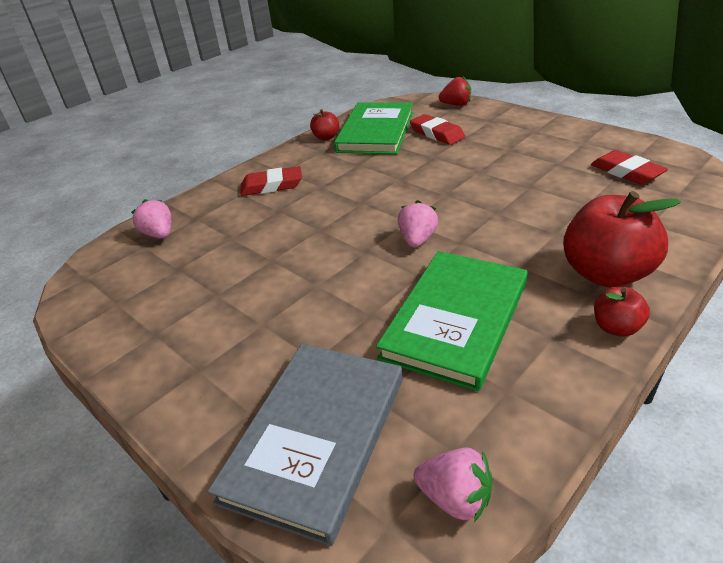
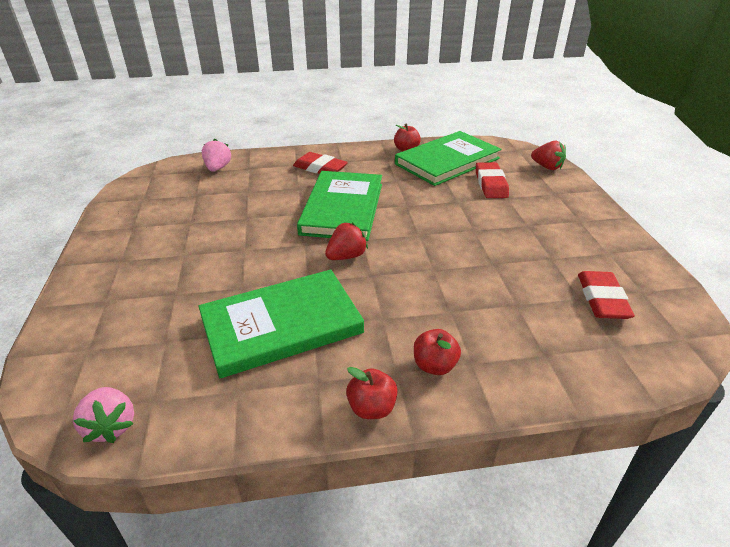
camera: 35 degrees right, 0 degrees up
grey book [208,344,403,546] -> none
pink strawberry [398,200,438,248] -> red strawberry [325,222,368,260]
red apple [563,191,681,287] -> red apple [414,329,461,375], size x0.49
none -> green book [297,171,382,241]

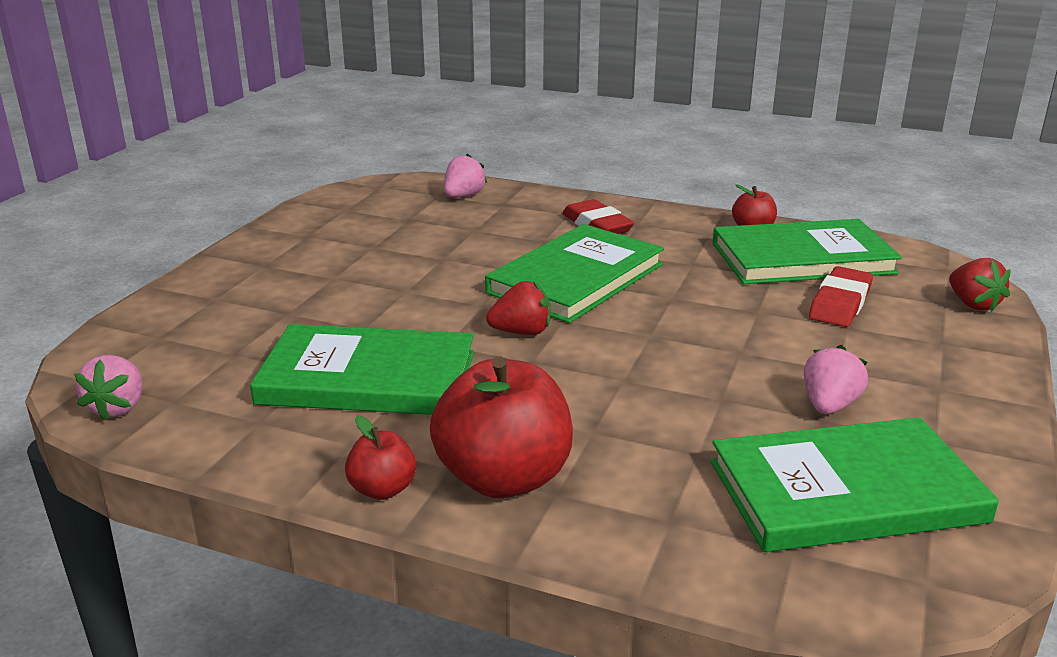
camera: 30 degrees right, 10 degrees down
red apple [414,329,461,375] -> red apple [430,356,573,498], size x2.03
red eraser [578,271,635,319] -> green book [711,417,999,552]
none -> pink strawberry [804,345,868,414]

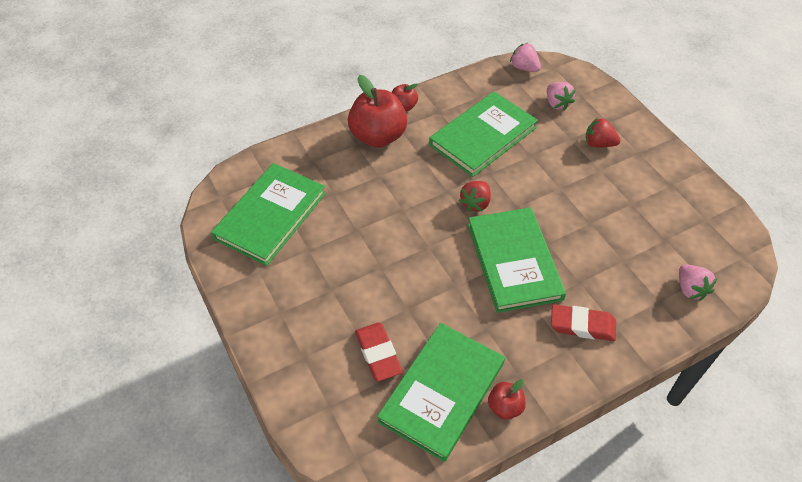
camera: 130 degrees right, 25 degrees up
pink strawberry [804,345,868,414] -> pink strawberry moved to [547,82,576,111]
red strawberry [949,258,1011,312] -> red strawberry moved to [585,118,620,147]

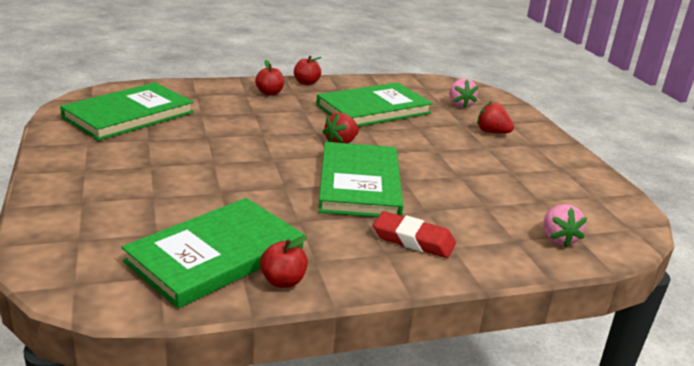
camera: 10 degrees right, 25 degrees down
red apple [348,75,407,148] -> red apple [255,60,284,95], size x0.49
red eraser [355,322,403,382] -> none
pink strawberry [510,43,541,72] -> none

